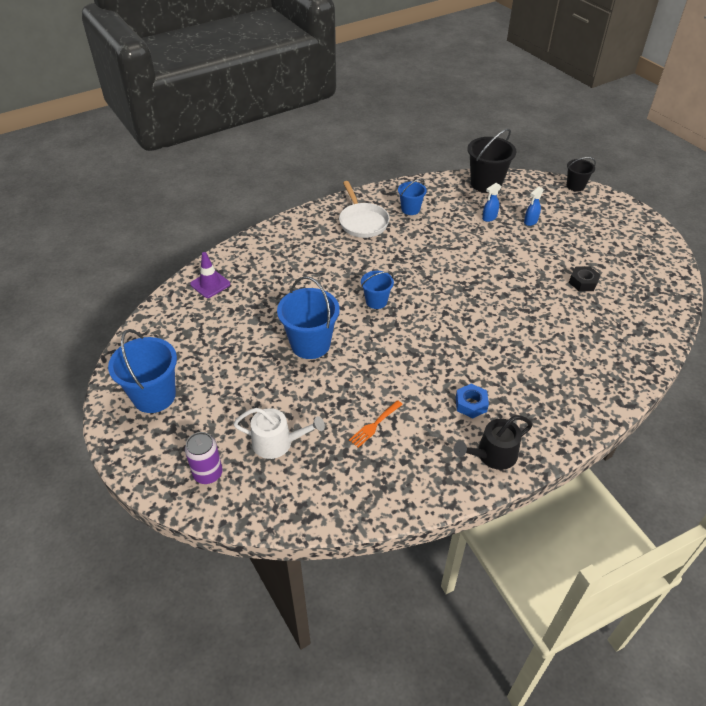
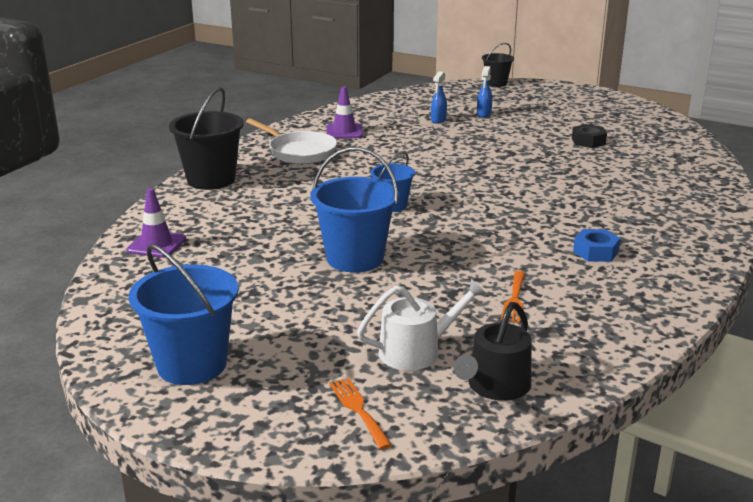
camera: 30 degrees left, 20 degrees down
purple can [185,432,223,484] -> orange fork [329,378,392,449]
blue bucket [398,178,427,215] -> purple traffic cone [327,86,363,139]
black watering can [454,415,533,470] -> black watering can moved to [454,302,531,401]
black bucket [467,128,516,193] -> black bucket moved to [169,87,244,190]

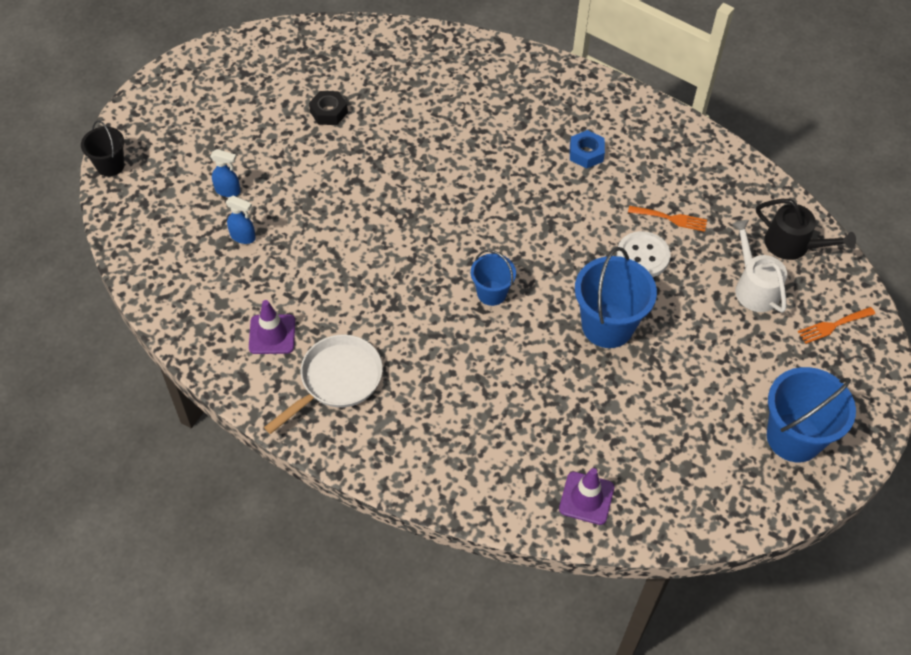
camera: 90 degrees left, 30 degrees up
black bucket [169,87,244,190] -> none
none -> white button [617,231,671,277]

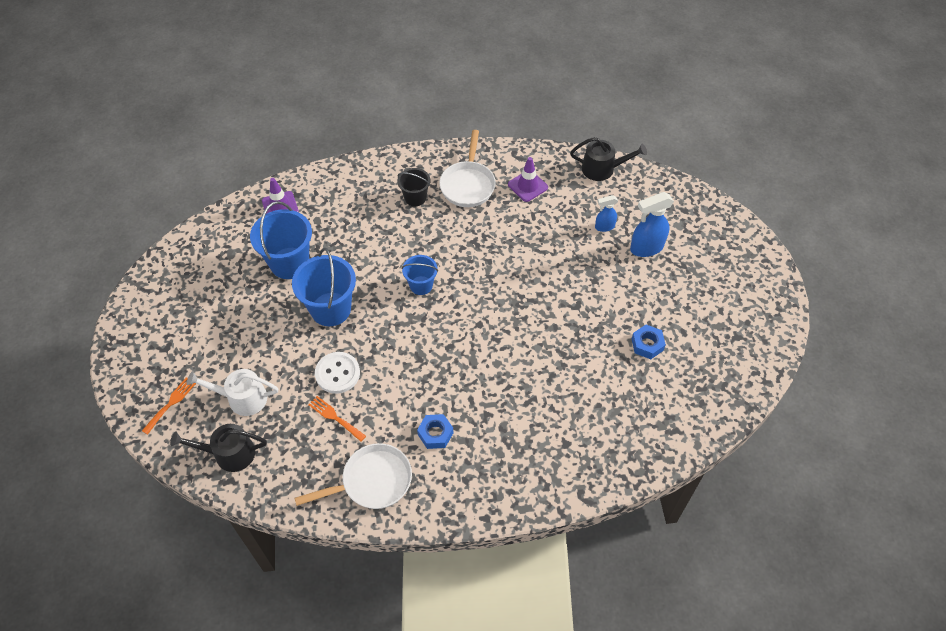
camera: 145 degrees right, 0 degrees up
black bucket [81,120,124,177] -> black bucket moved to [397,168,430,206]
blue spray bottle [210,149,241,197] -> blue spray bottle [630,192,674,257], size x1.72
black nut [309,91,348,125] -> blue nut [632,325,666,359]
orange fork [628,206,707,232] -> orange fork turned 60 degrees clockwise [308,396,366,441]
white watering can [733,220,787,313] -> white watering can turned 150 degrees clockwise [187,369,278,416]
blue bucket [767,367,856,462] -> blue bucket moved to [250,201,312,279]
none -> white pan [294,443,412,509]
none -> black watering can [570,137,647,181]

